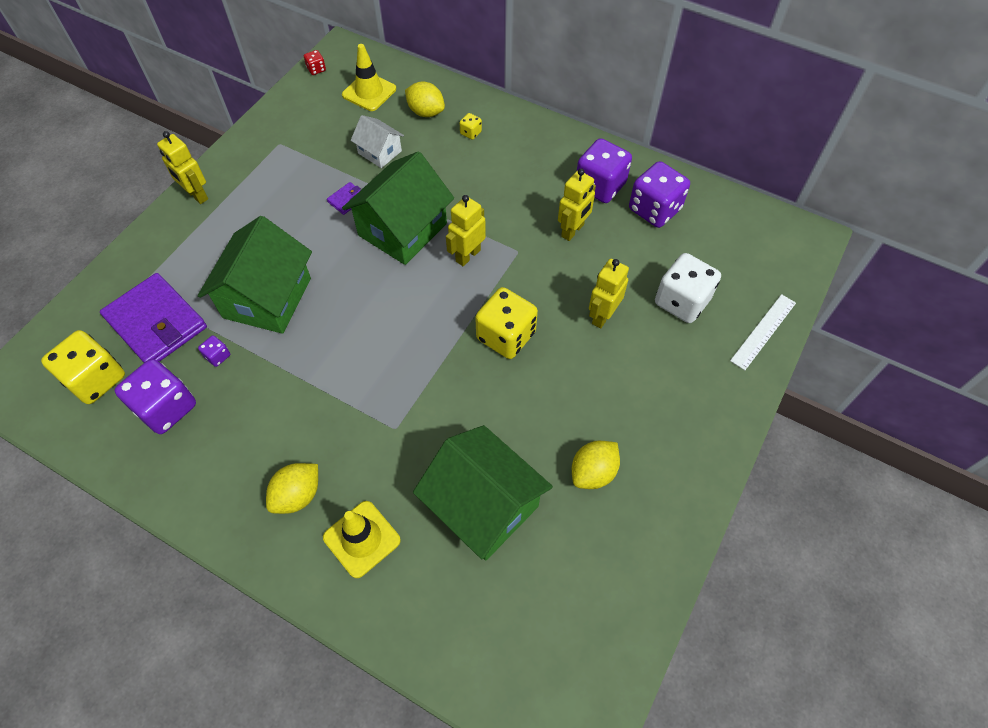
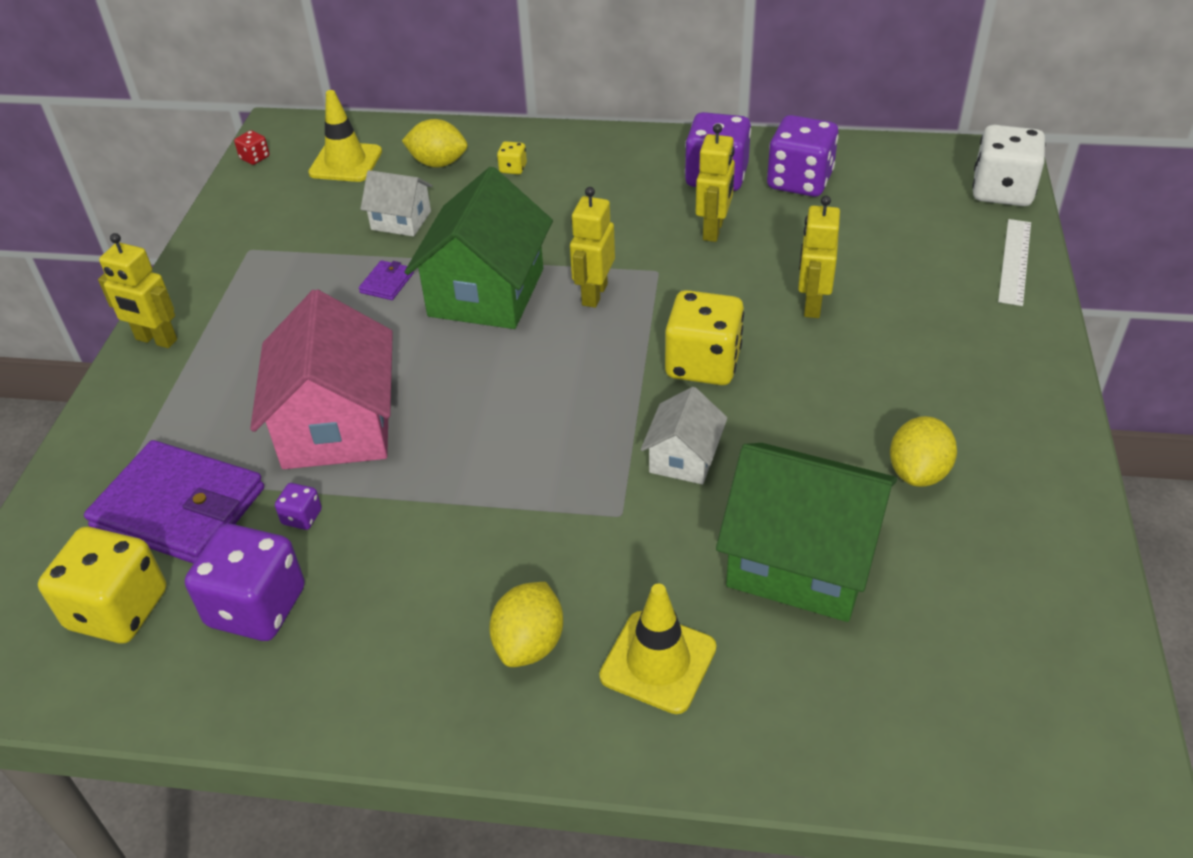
camera: 20 degrees left, 15 degrees down
green house [198,216,312,334] -> pink house [250,289,393,469]
white dice [655,253,721,323] -> white dice moved to [972,125,1046,206]
none -> white house [641,387,728,484]

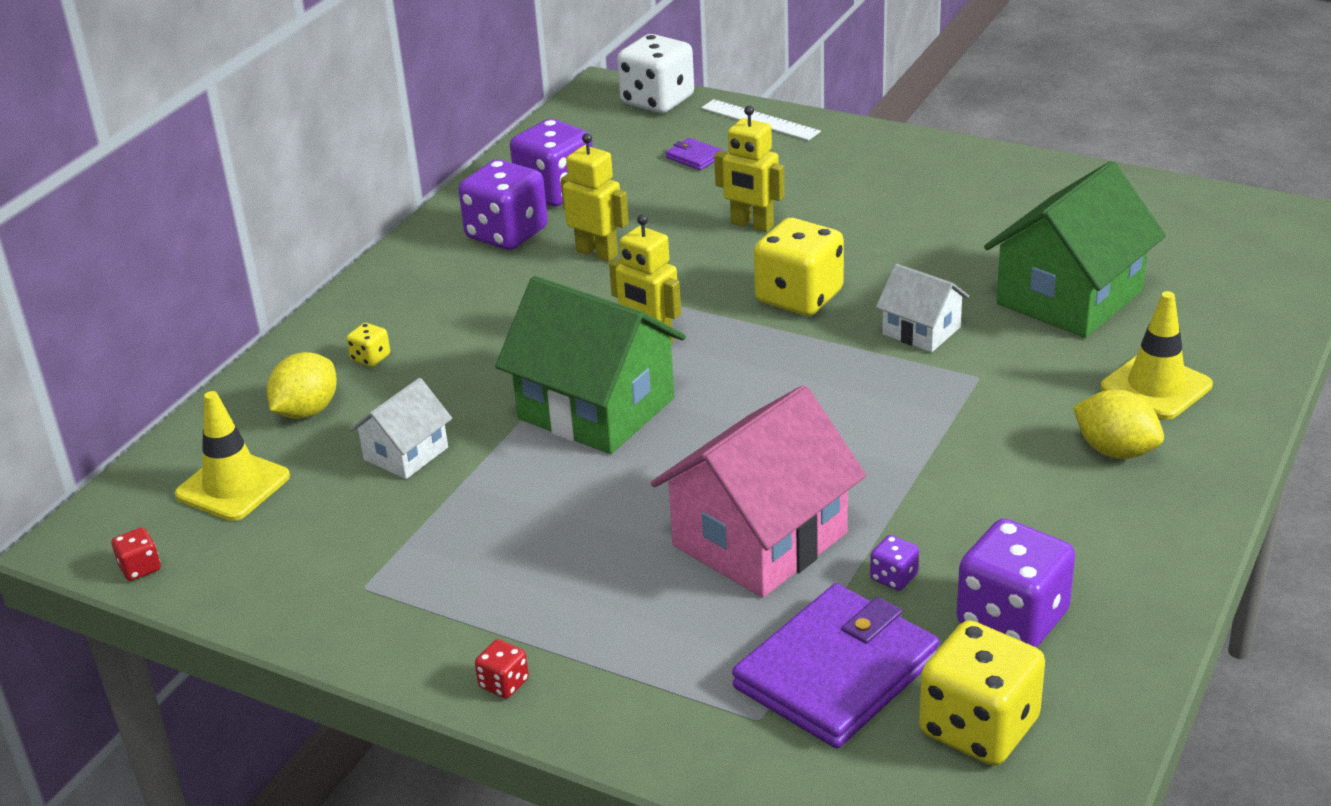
camera: 70 degrees left, 10 degrees down
yellow robot [98,233,177,348] -> red dice [475,639,529,699]
pink house [250,289,393,469] -> pink house turned 60 degrees counterclockwise [651,385,866,598]
purple wallet [359,260,414,300] -> purple wallet moved to [666,138,724,170]
yellow lemon [890,416,957,487] -> none

